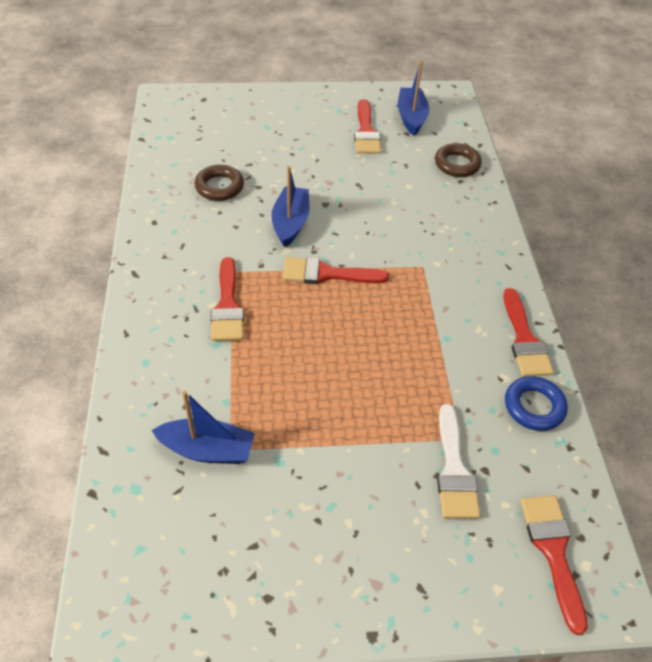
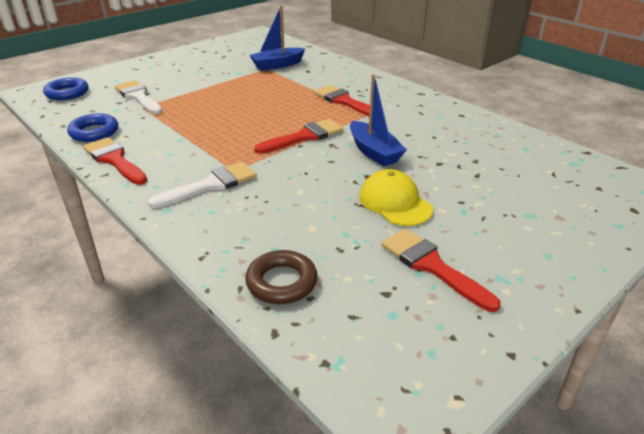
camera: 145 degrees right, 15 degrees down
brown ring [194,165,244,201] -> none
blue boat [398,61,429,136] -> none
red brush [520,495,588,635] -> blue ring [43,77,88,100]
none -> white brush [148,162,257,208]
none -> yellow cap [359,169,433,226]

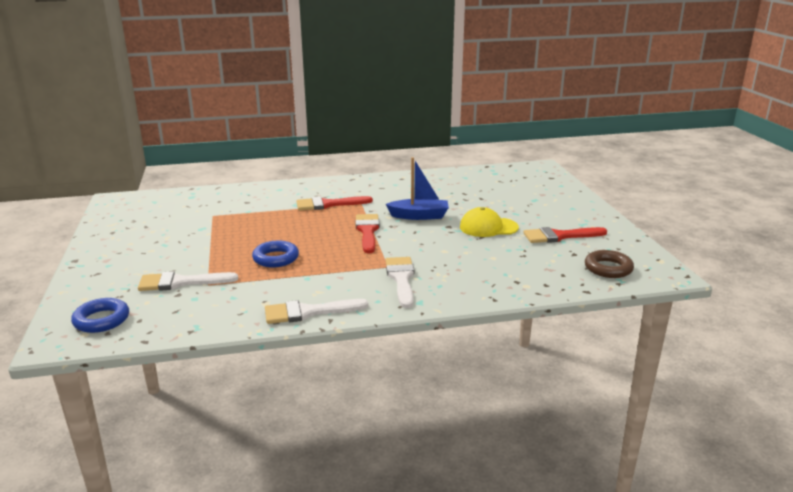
camera: 60 degrees left, 10 degrees down
blue ring [67,113,118,142] -> blue ring moved to [252,241,299,267]
red brush [83,137,147,185] -> white brush [265,299,368,324]
brown ring [245,250,318,304] -> brown ring moved to [585,250,634,278]
blue boat [249,5,305,71] -> none

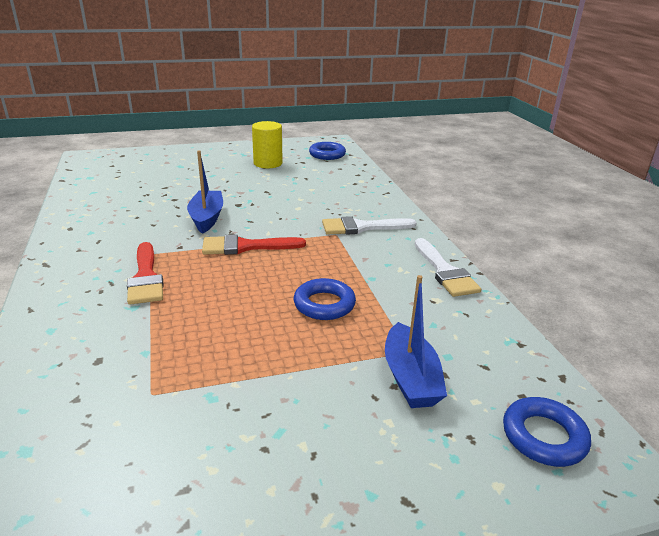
camera: 95 degrees left, 5 degrees up
white brush [138,271,238,291] -> blue boat [385,275,447,408]
yellow cap [460,207,519,237] -> none
red brush [523,227,607,243] -> yellow cylinder [252,121,283,168]
brown ring [585,250,634,278] -> blue ring [309,142,346,160]

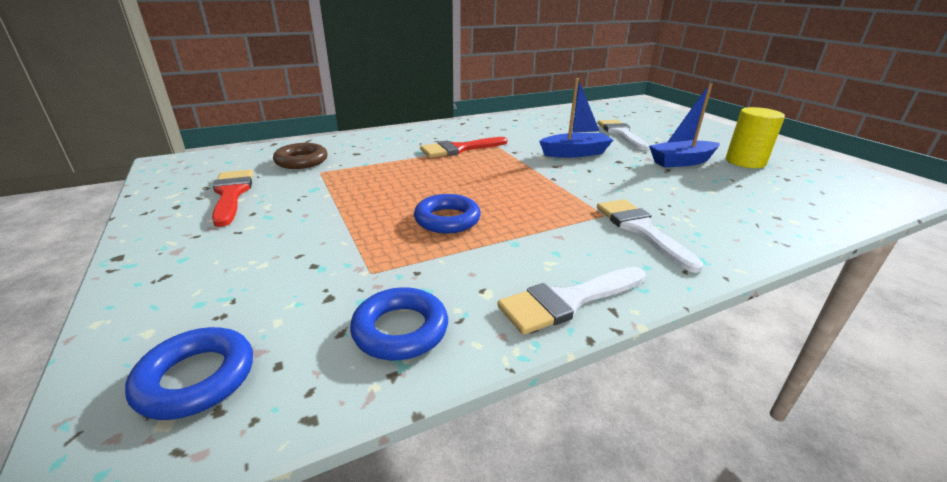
camera: 80 degrees right, 0 degrees up
red brush [202,234,306,255] -> red brush moved to [212,170,253,227]
blue ring [309,142,346,160] -> blue ring moved to [350,287,448,360]
blue boat [385,275,447,408] -> blue boat moved to [649,83,720,167]
none -> brown ring [273,143,328,169]
none -> white brush [598,120,649,150]

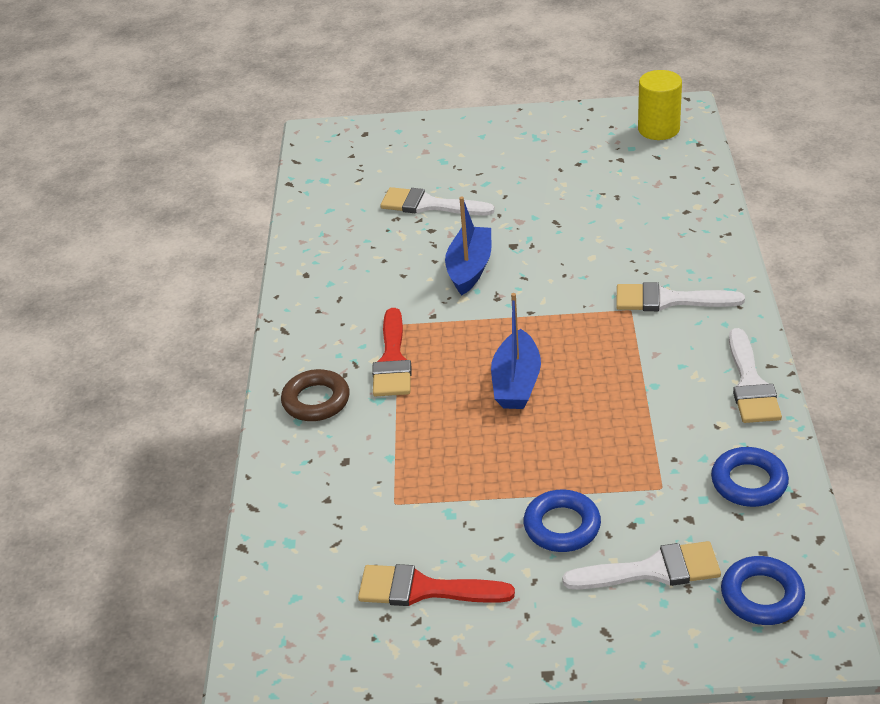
camera: 60 degrees left, 10 degrees up
brown ring [273,143,328,169] -> brown ring moved to [281,369,350,421]
blue ring [414,194,481,233] -> blue ring moved to [523,490,601,552]
blue boat [649,83,720,167] -> blue boat moved to [491,293,541,409]
yellow cylinder [726,107,785,168] -> yellow cylinder moved to [638,70,682,140]
none -> white brush [563,541,721,590]

